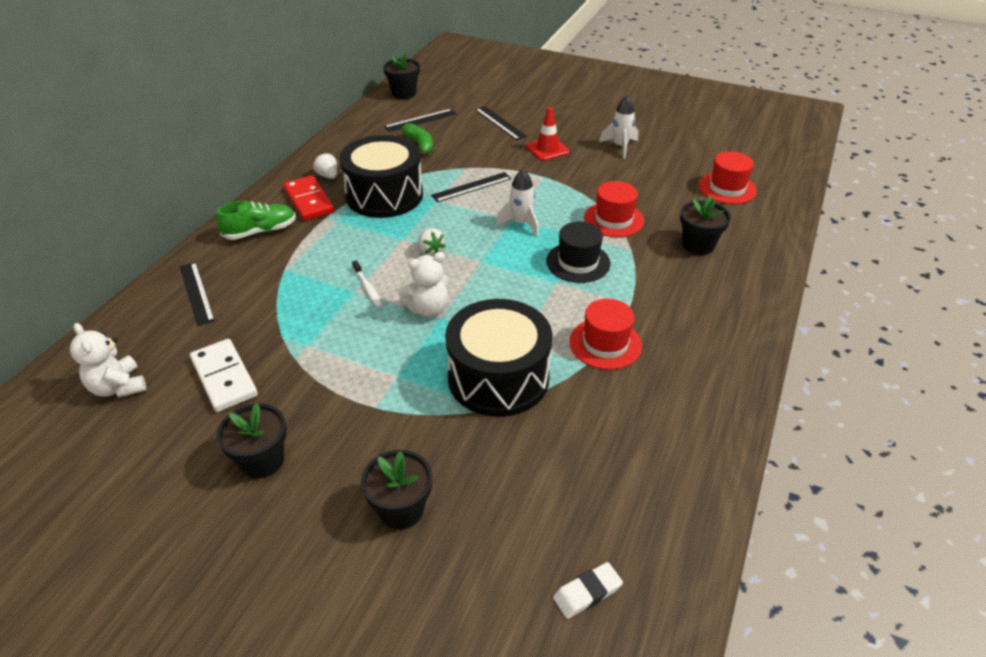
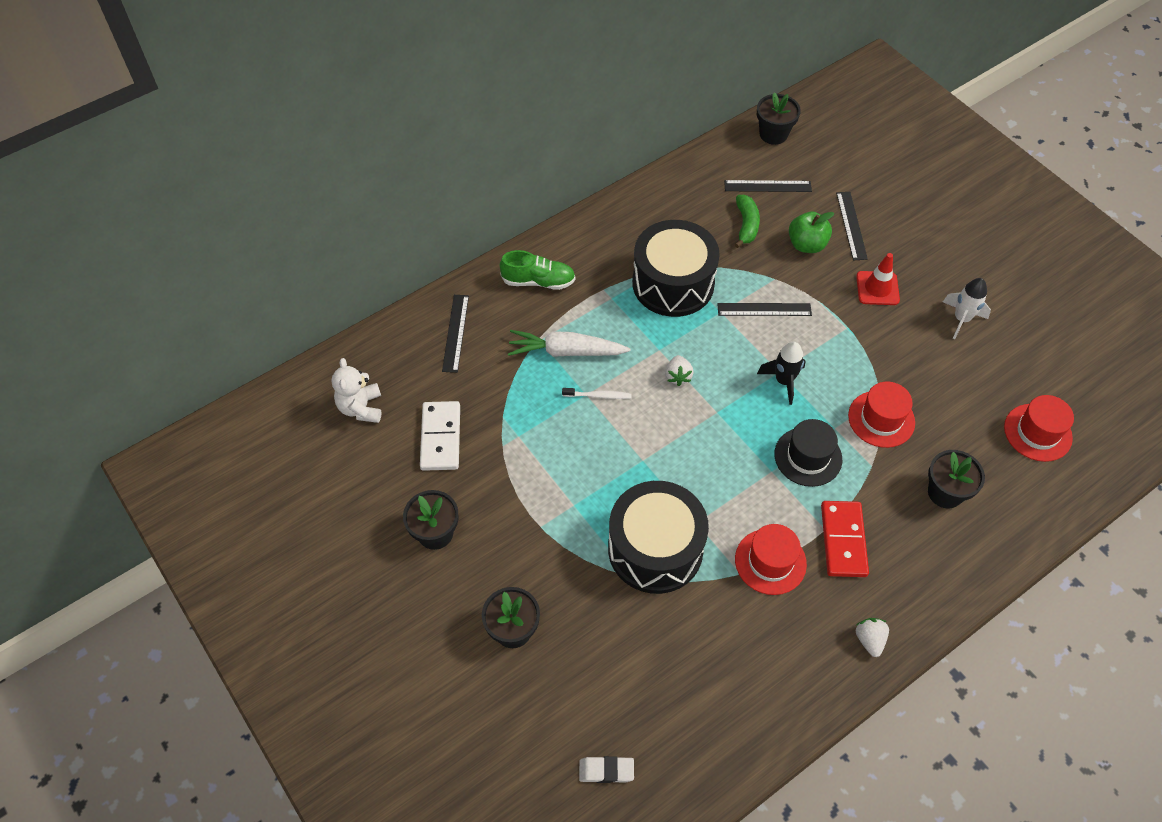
camera: 30 degrees right, 15 degrees up
red domino [283,175,335,221] -> red domino moved to [821,501,869,577]
white strawberry [313,153,337,179] -> white strawberry moved to [856,618,889,657]
white toothbrush [352,260,383,308] -> white toothbrush turned 90 degrees counterclockwise [562,388,632,399]
white teddy bear [398,252,449,317] -> none
white rocket [496,169,539,236] -> black rocket [757,342,806,405]
none -> white carrot [508,330,630,357]
none -> green apple [789,212,834,253]

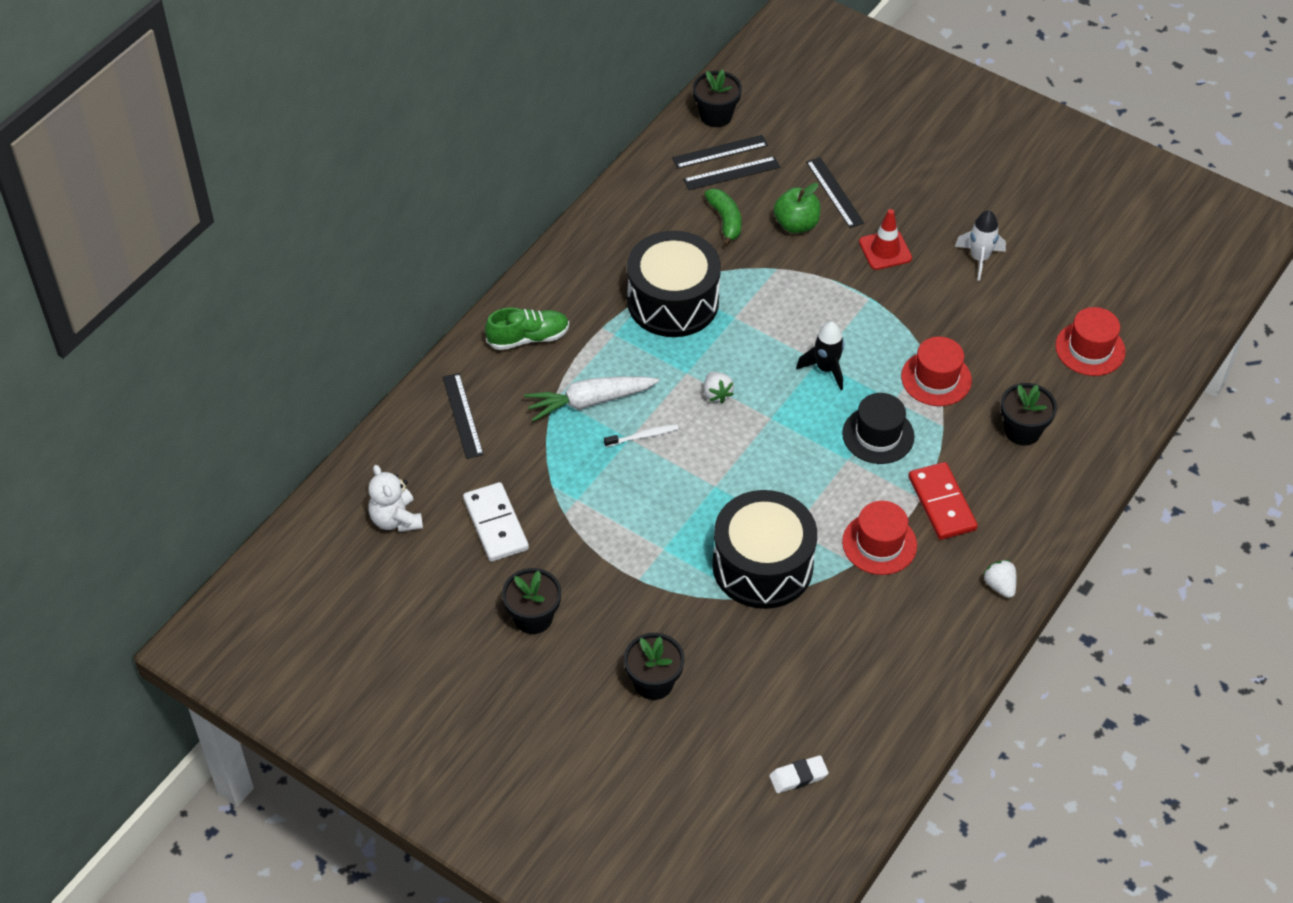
camera: 20 degrees left, 5 degrees down
black ruler [717,303,812,316] -> black ruler moved to [672,135,768,169]

